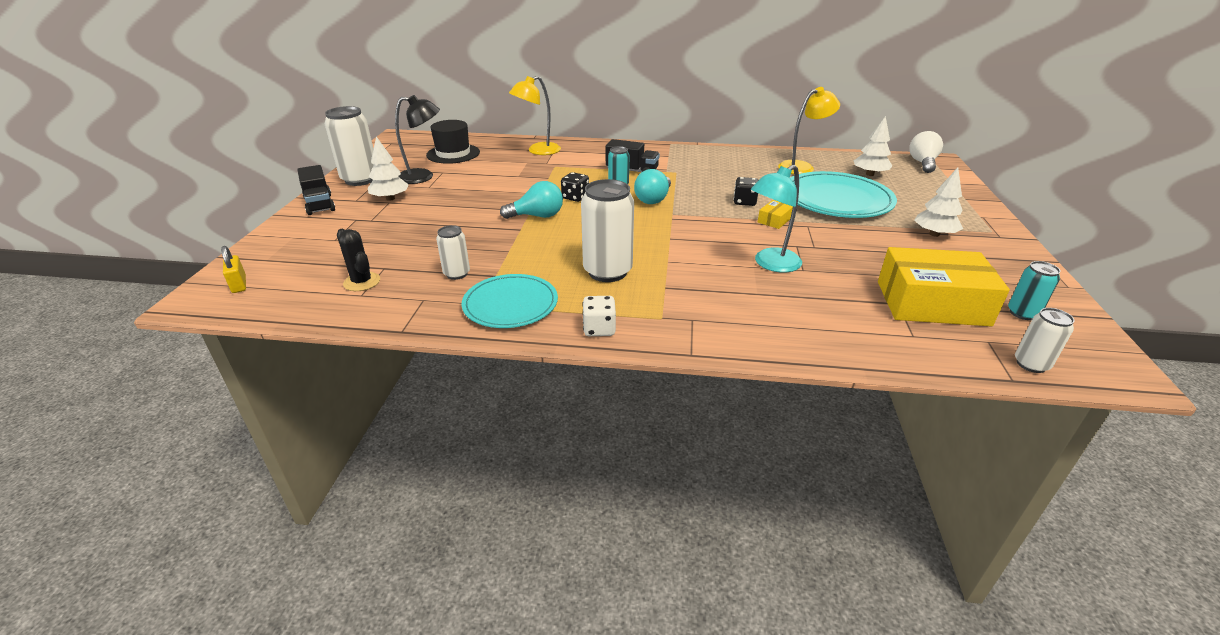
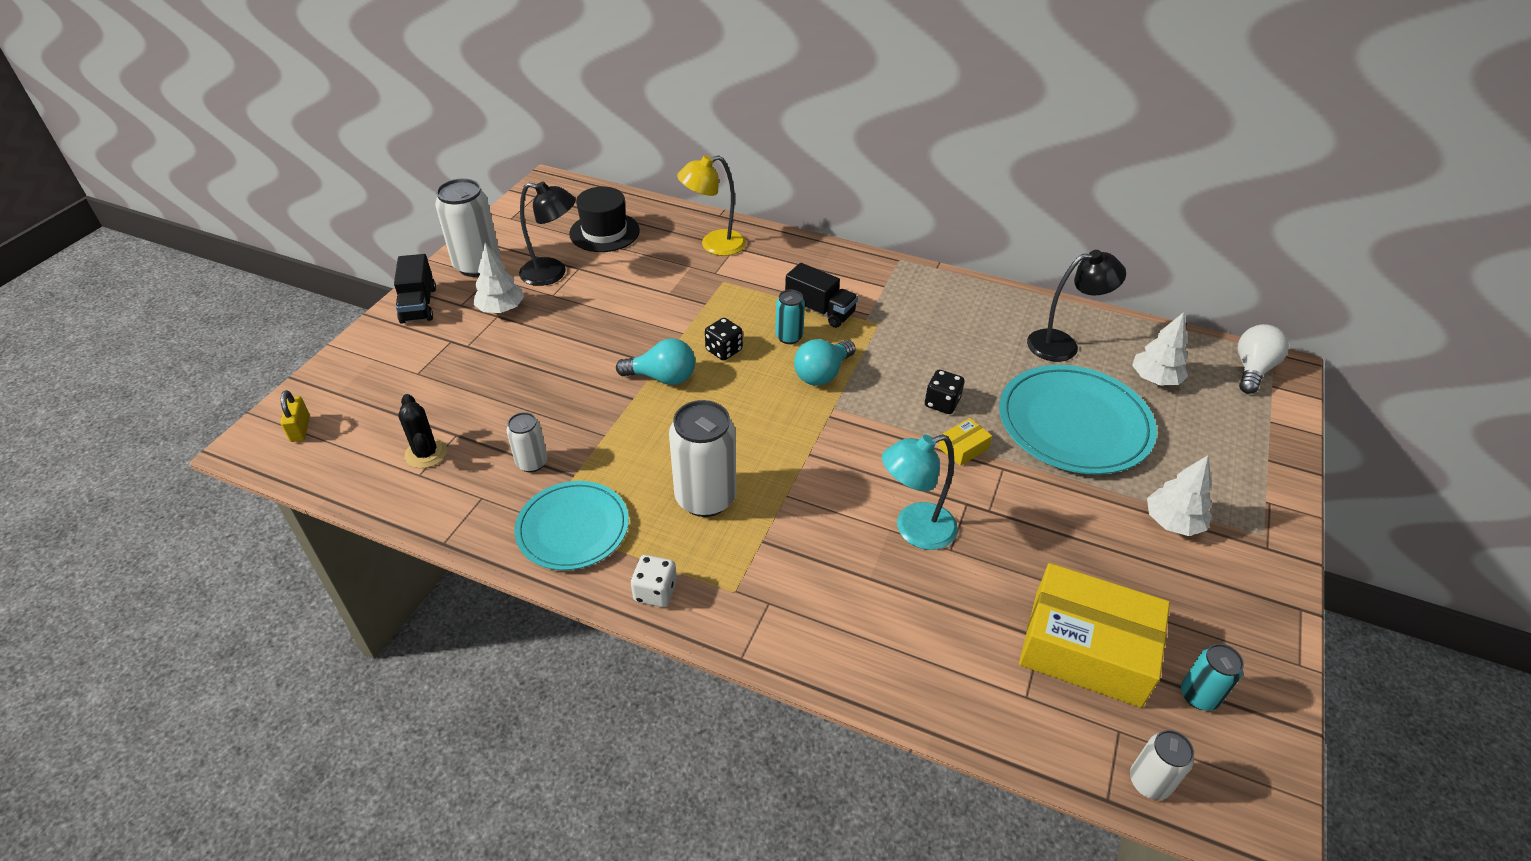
camera: 15 degrees right, 10 degrees up
yellow lamp [778,87,840,174] -> black lamp [1027,250,1126,362]

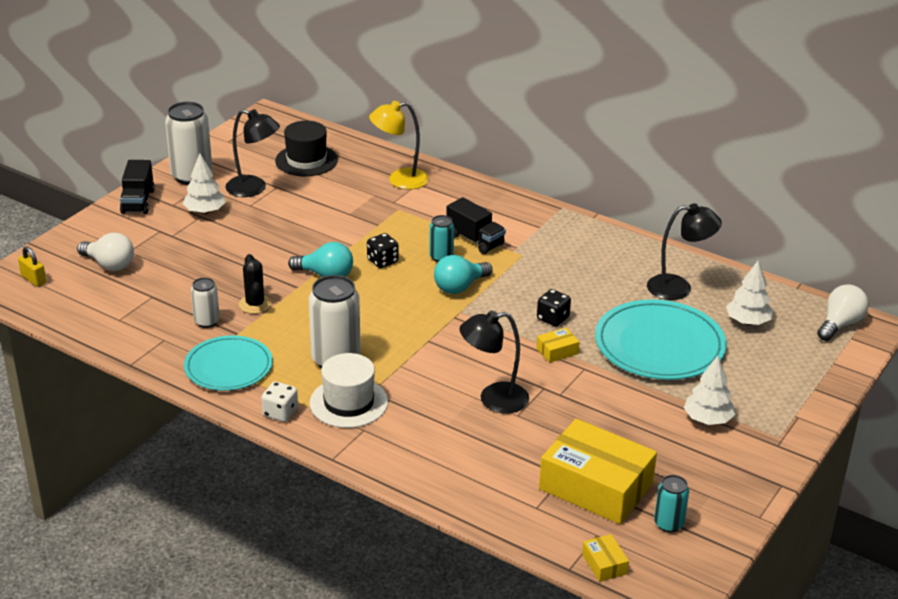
camera: 10 degrees right, 10 degrees down
yellow padlock [280,390,310,442] -> yellow padlock turned 45 degrees counterclockwise [18,246,46,287]
black cactus [398,394,447,468] -> black cactus moved to [239,254,272,314]
turquoise lamp [882,434,958,550] -> black lamp [460,310,529,414]
white can [1130,730,1194,800] -> yellow box [582,534,629,582]
none -> white light bulb [77,232,134,271]
none -> white hat [310,353,388,428]

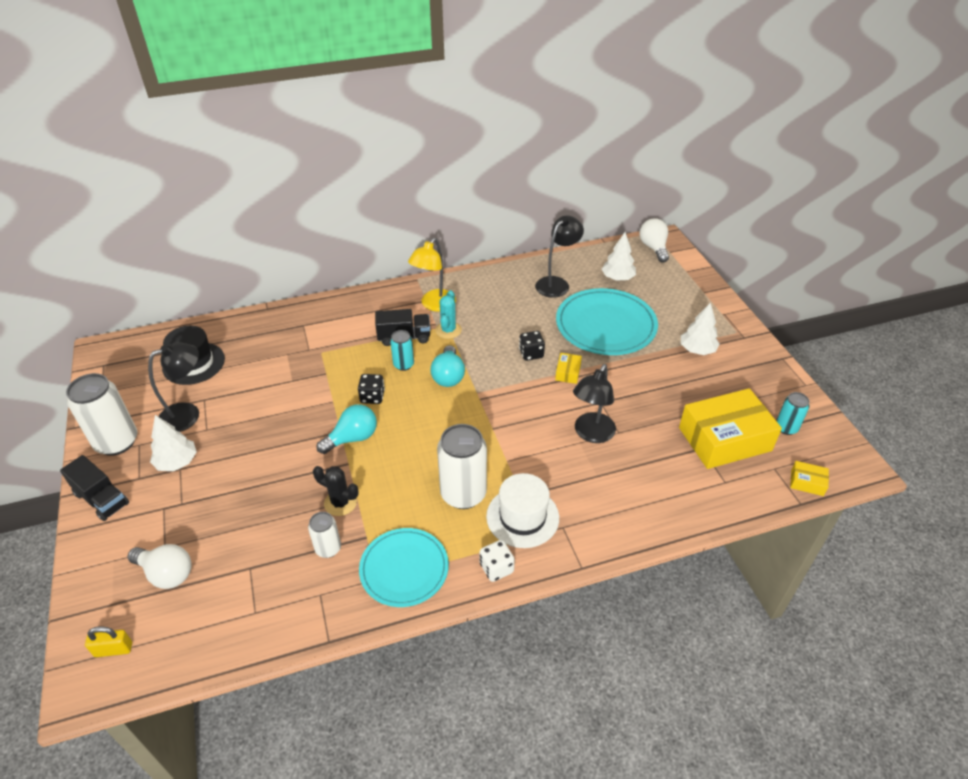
camera: 50 degrees left, 10 degrees up
white light bulb [77,232,134,271] -> white light bulb turned 45 degrees clockwise [128,544,192,589]
yellow lamp [369,101,429,189] -> yellow lamp moved to [408,238,456,312]
none -> turquoise cactus [435,290,462,339]

